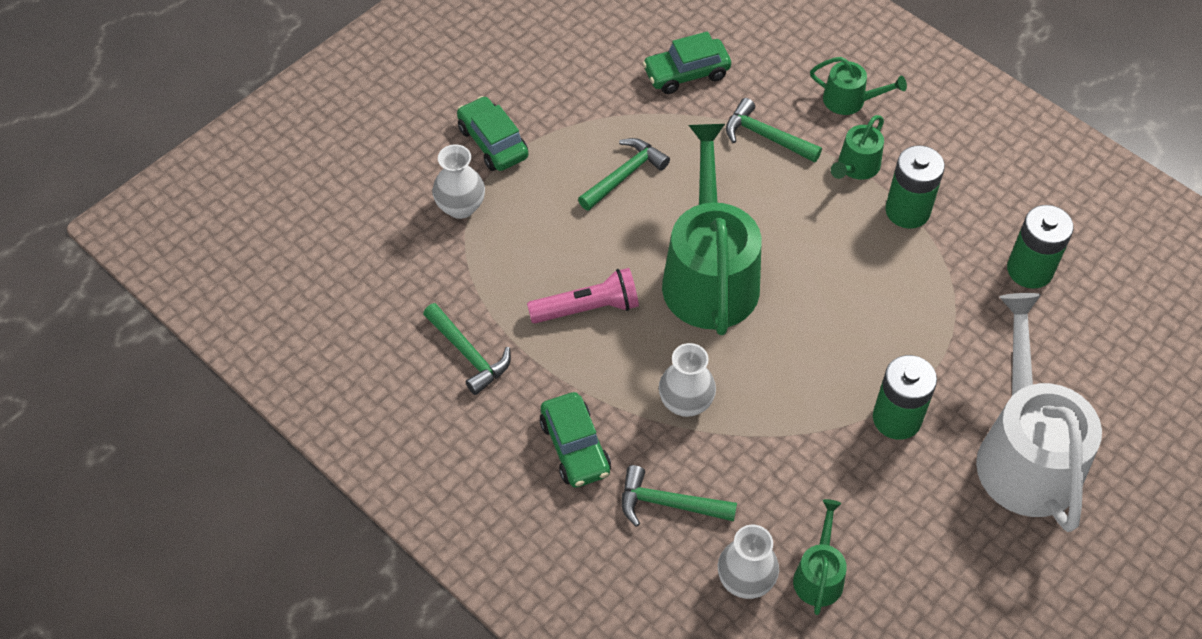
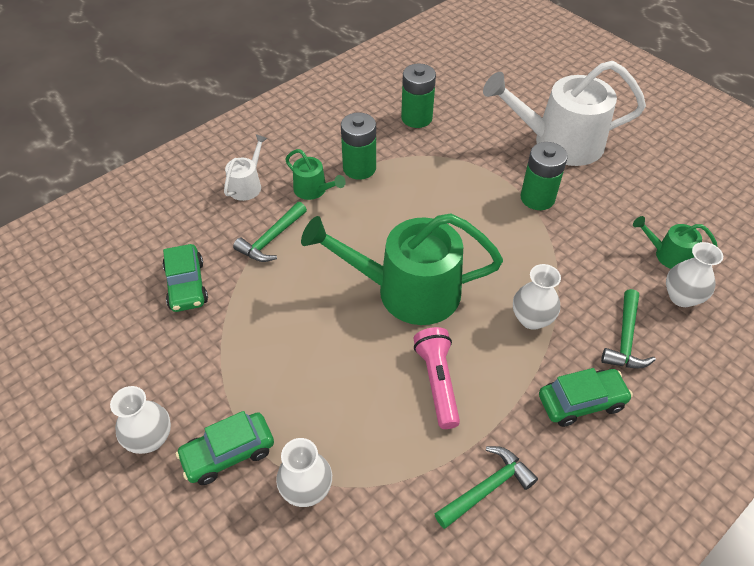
camera: 85 degrees left, 5 degrees down
green hammer [578,138,670,211] -> none
green watering can [810,57,907,115] -> white watering can [224,134,268,201]
none -> white vase [110,386,171,454]

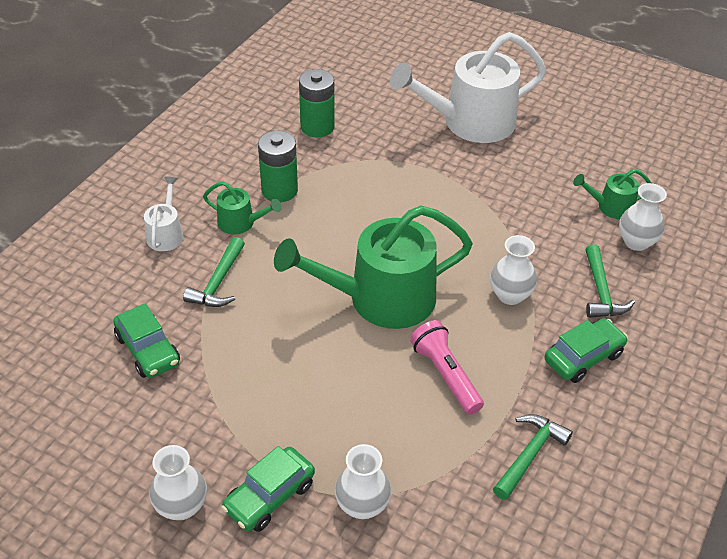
camera: 20 degrees left, 5 degrees down
green battery [521,142,568,210] -> none

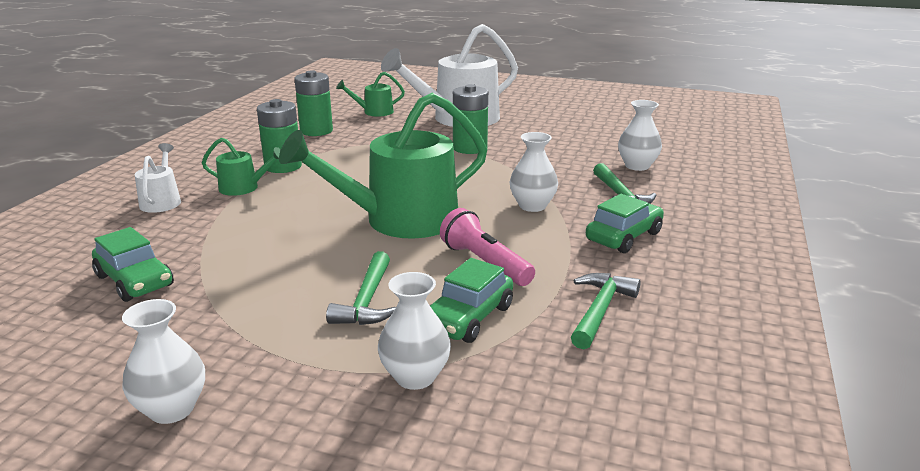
camera: 10 degrees left, 20 degrees down
green hammer [183,237,245,307] -> green hammer moved to [326,251,396,325]
green car [221,446,315,532] -> green car moved to [430,258,513,343]
green watering can [573,169,652,219] -> green watering can moved to [336,72,405,116]
none -> green battery [453,84,488,154]

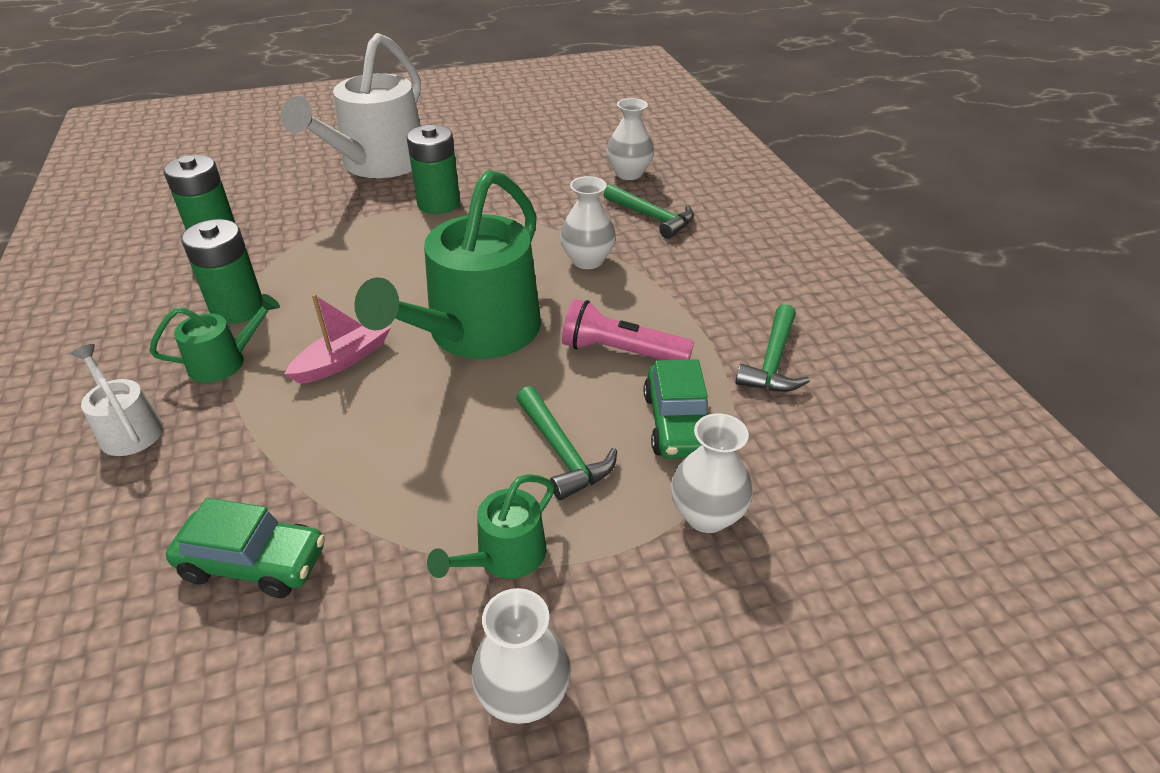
camera: 35 degrees left, 15 degrees up
green watering can [336,72,405,116] -> green watering can moved to [427,474,555,579]
green hammer [571,273,641,349] -> green hammer turned 150 degrees counterclockwise [735,304,810,392]
green car [586,194,664,253] -> none
none -> pink boat [285,294,391,384]

